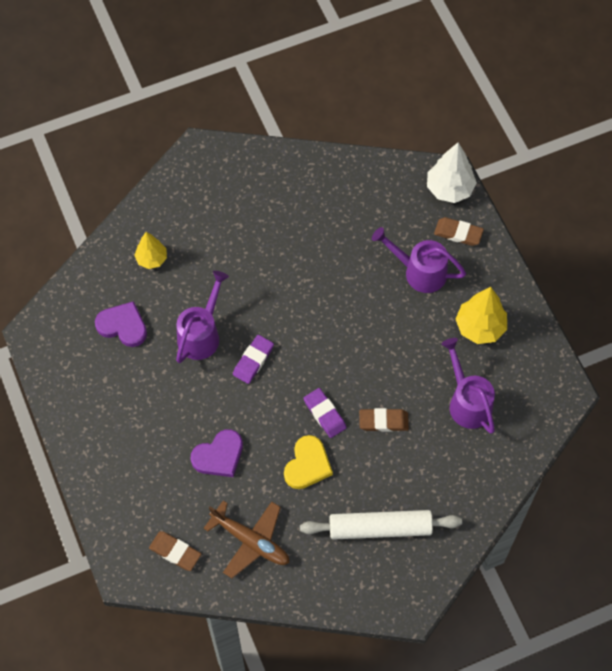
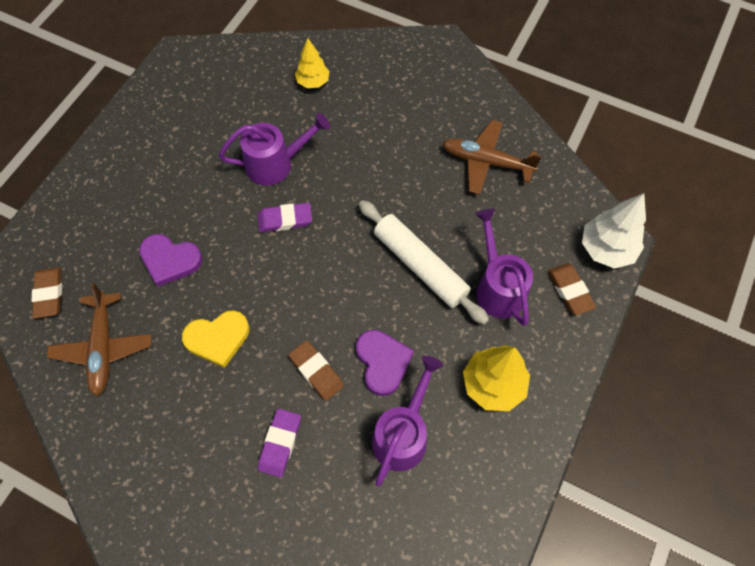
camera: 50 degrees right, 0 degrees up
purple heart [95,301,147,347] -> purple heart moved to [356,330,414,396]
white rolling pin [300,510,462,540] -> white rolling pin moved to [359,200,489,325]
purple eraser [303,388,347,438] -> purple eraser moved to [258,409,301,477]
none -> brown plane [442,120,542,195]

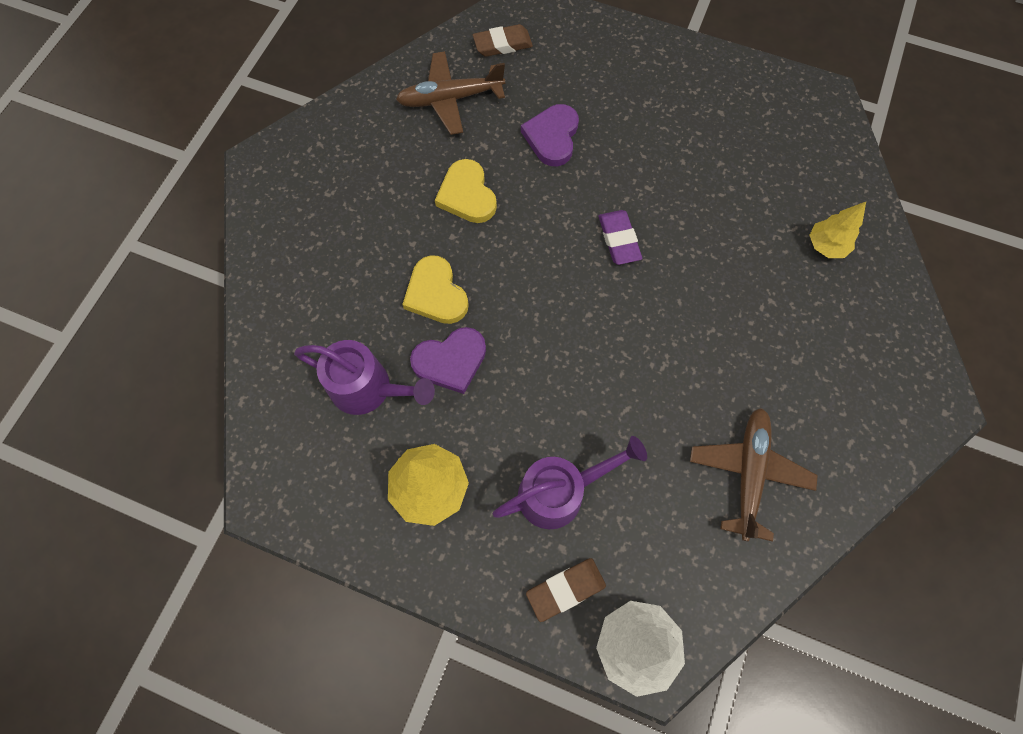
camera: 85 degrees right, 5 degrees up
purple watering can [219,113,330,186] -> none
purple eraser [258,409,301,477] -> none
brown eraser [288,340,344,401] -> yellow heart [402,255,469,324]
white rolling pin [359,200,489,325] -> none

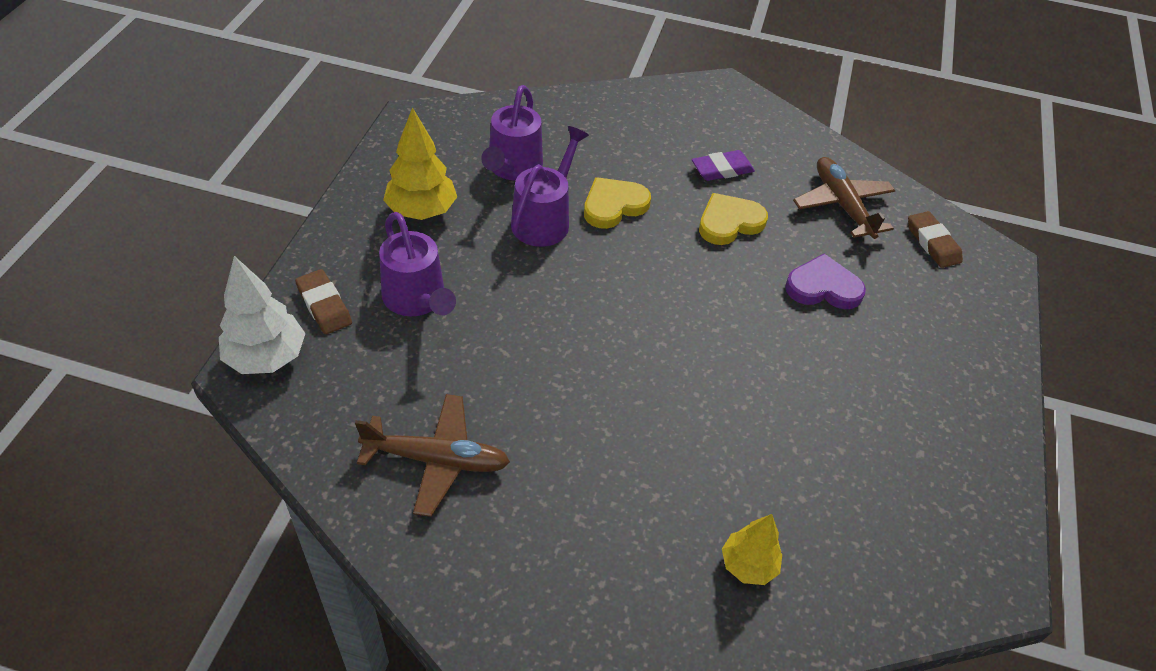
camera: 80 degrees right, 20 degrees down
purple heart [410,327,486,394] -> purple watering can [511,126,589,247]
purple eraser [599,210,642,265] -> purple eraser moved to [692,150,755,181]

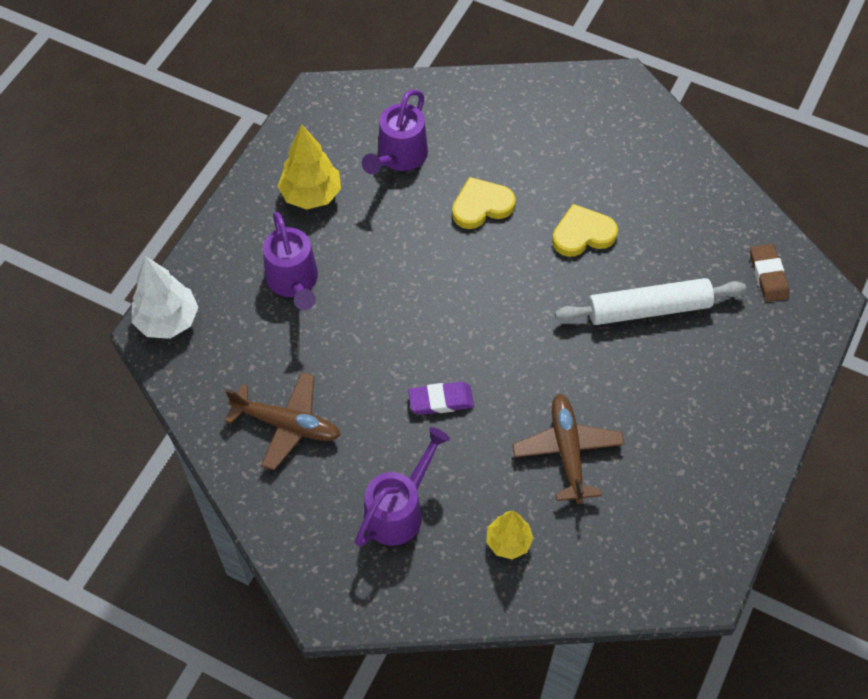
camera: 15 degrees right, 10 degrees up
brown eraser [295,269,352,335] -> none
purple watering can [511,126,589,247] -> purple watering can moved to [355,427,450,547]
purple eraser [692,150,755,181] -> purple eraser moved to [408,382,474,415]
purple heart [785,254,866,309] -> white rolling pin [555,278,746,325]
brown plane [793,157,896,239] -> brown plane moved to [512,394,625,504]

